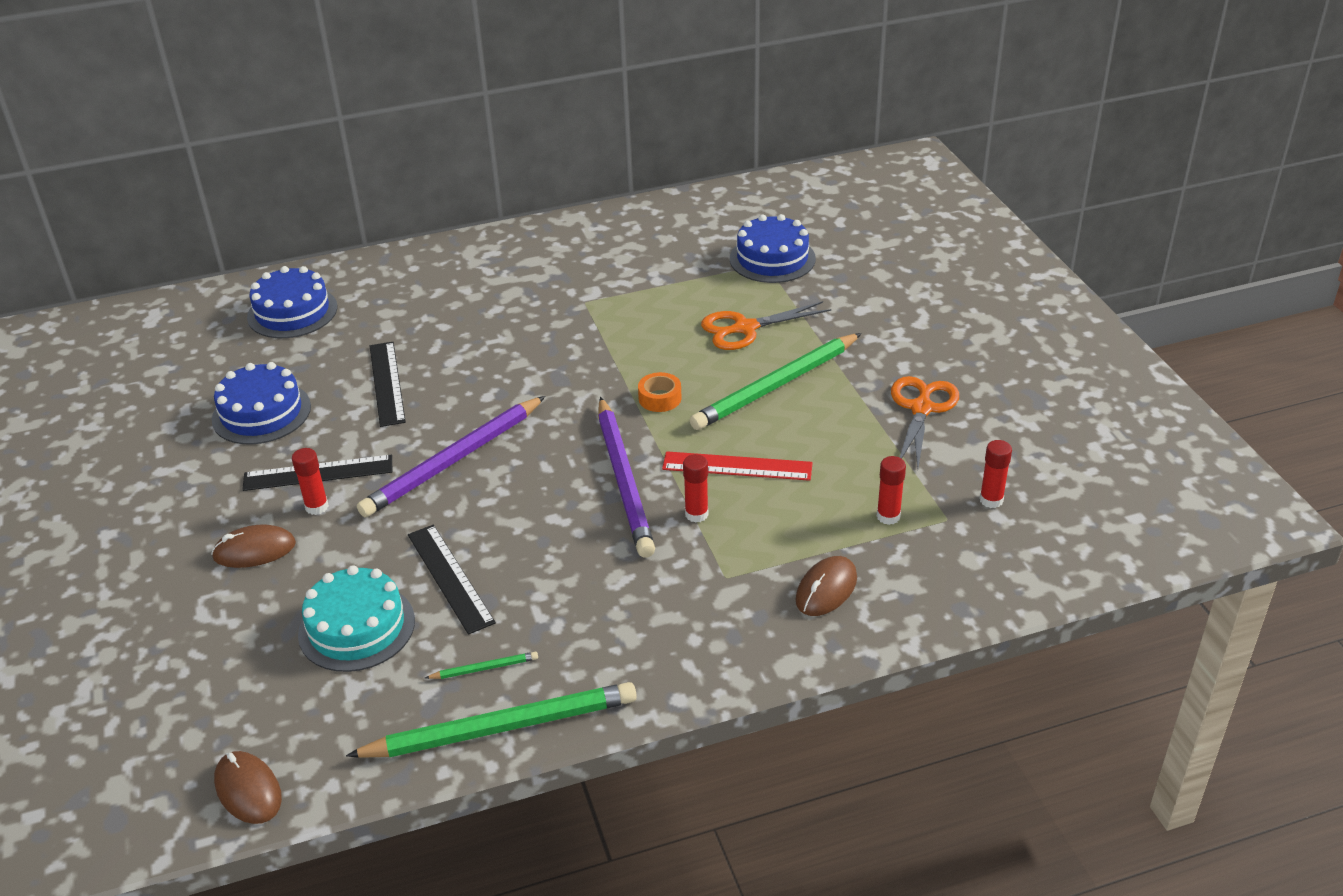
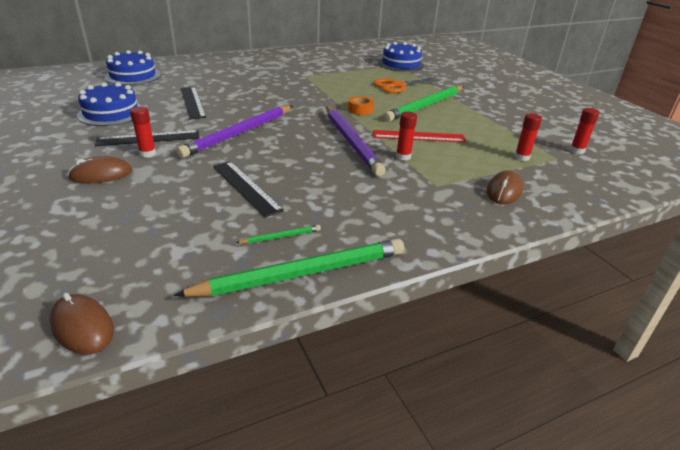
camera: 10 degrees left, 5 degrees down
turquoise cake [298,565,415,672] -> none
orange scissors [891,376,959,468] -> none

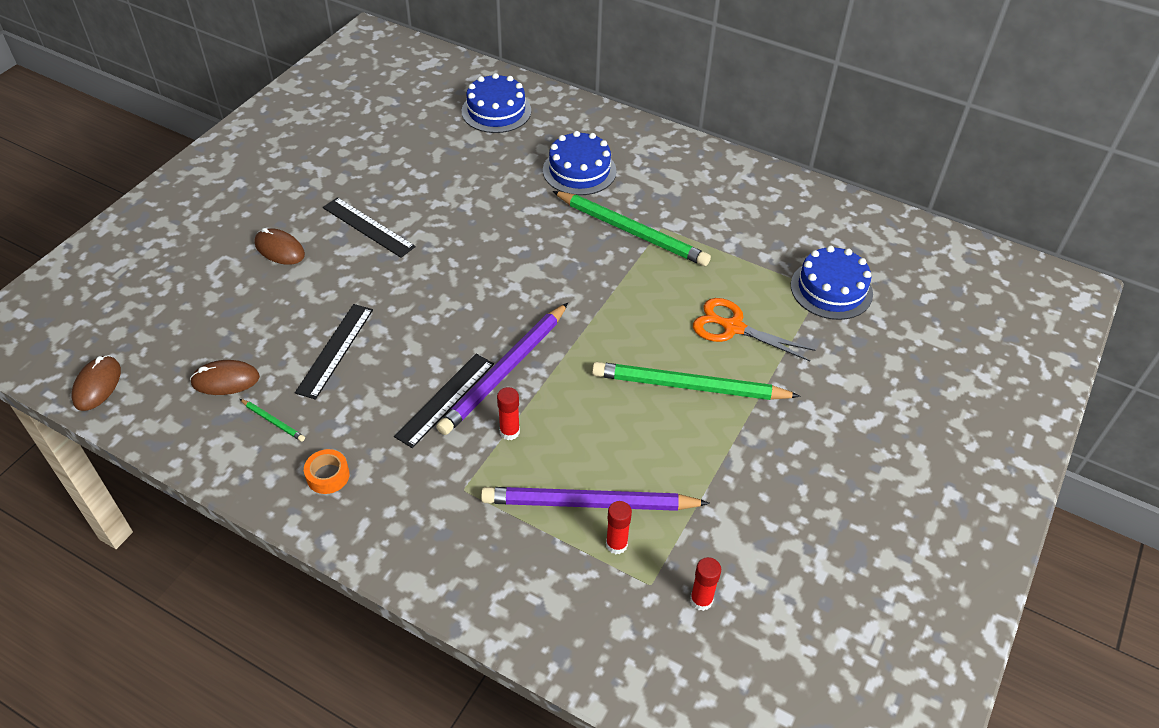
camera: 55 degrees right, 15 degrees up
blue cake [77,82,142,126] -> blue cake moved to [543,131,617,195]
red glue stick [130,107,156,157] -> none
green pencil [174,239,404,297] -> green pencil moved to [553,191,711,266]
purple pencil [176,106,293,158] -> purple pencil moved to [481,487,710,511]
black ruler [181,87,206,119] -> black ruler moved to [394,354,494,448]
orange tape [348,96,374,115] -> orange tape moved to [304,449,350,494]
red ruler [373,130,466,143] -> none
brown mouse [487,170,523,204] -> brown mouse moved to [190,360,260,395]

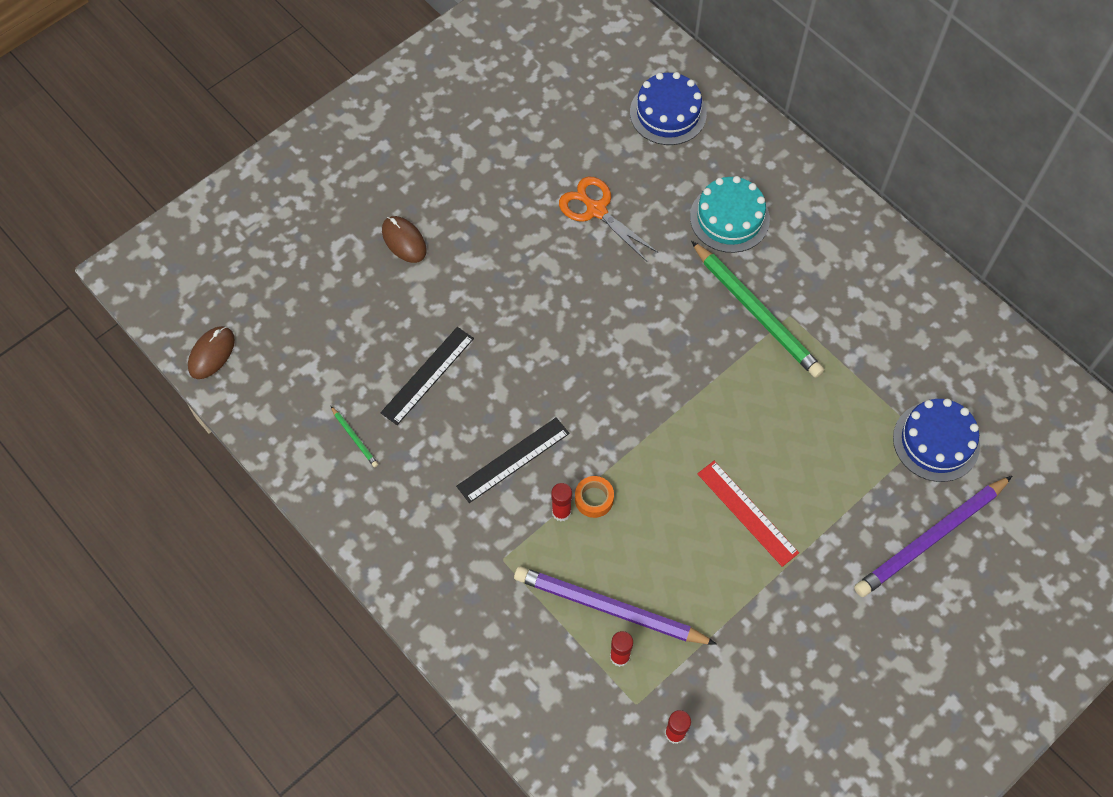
camera: 20 degrees right, 15 degrees up
brown mouse [190,360,260,395] -> none
orange tape [304,449,350,494] -> orange tape moved to [575,476,614,518]
black ruler [323,197,416,258] -> none
purple pencil [436,303,568,435] -> purple pencil moved to [854,476,1012,597]
blue cake [543,131,617,195] -> turquoise cake [690,176,770,253]
green pencil [592,362,801,400] -> red ruler [697,461,799,567]
orange scissors [693,298,816,361] -> orange scissors moved to [559,177,659,262]

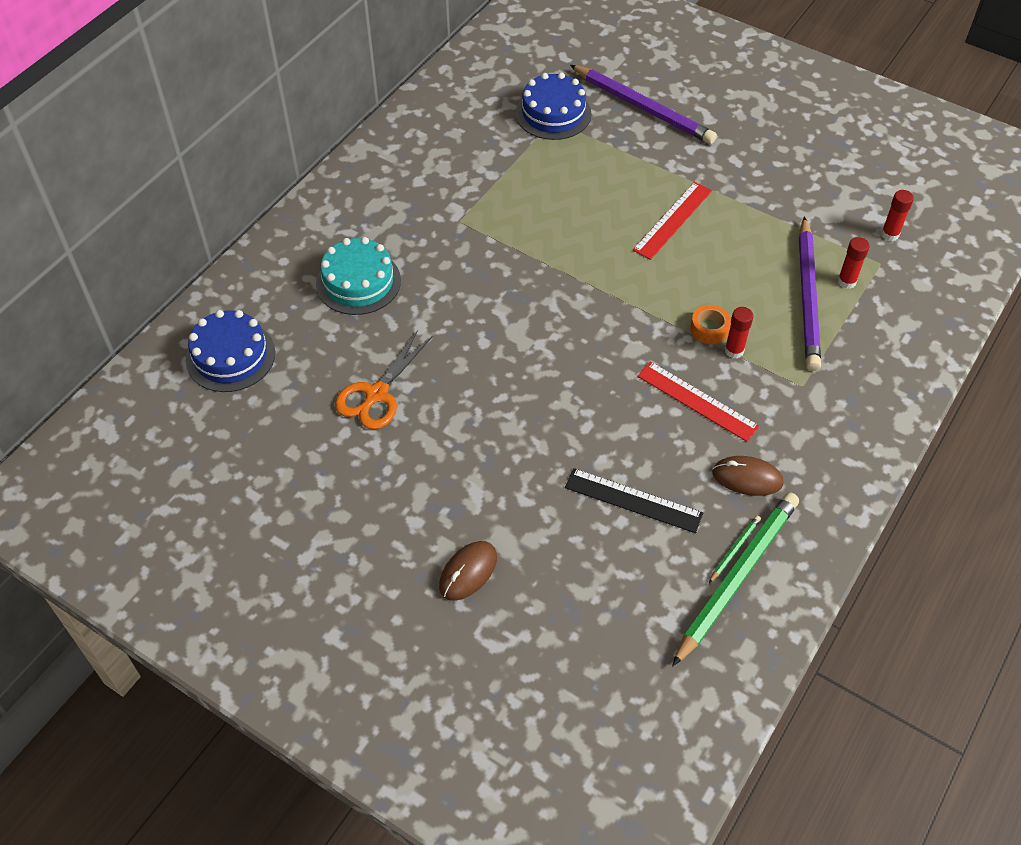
camera: 105 degrees left, 10 degrees down
brown mouse [188,326,235,379] -> brown mouse moved to [712,456,784,496]
black ruler [456,417,570,503] -> red ruler [637,361,760,442]
green pencil [691,241,824,378] -> green pencil moved to [672,492,799,666]

